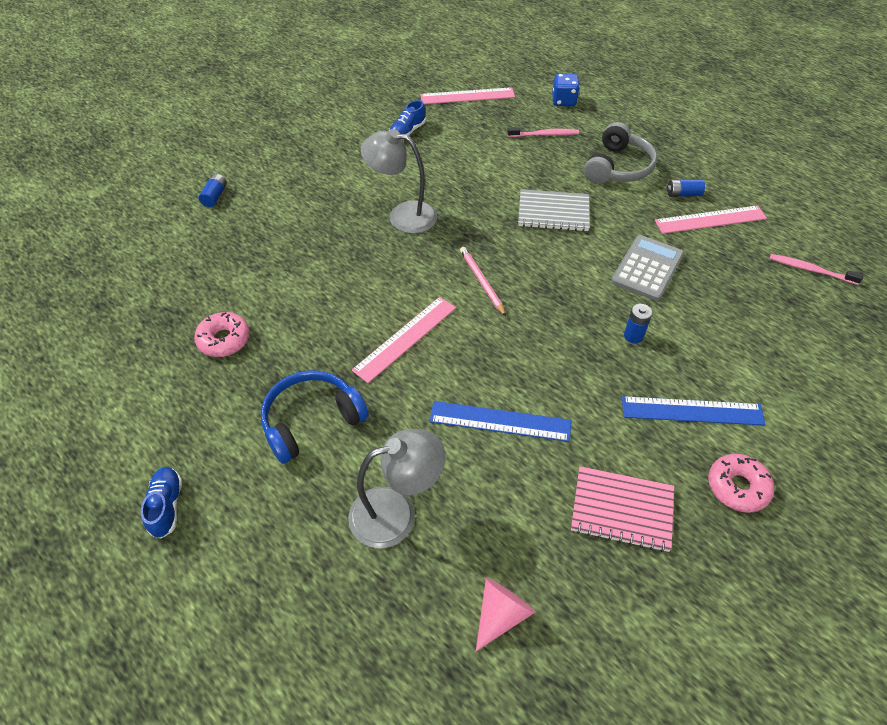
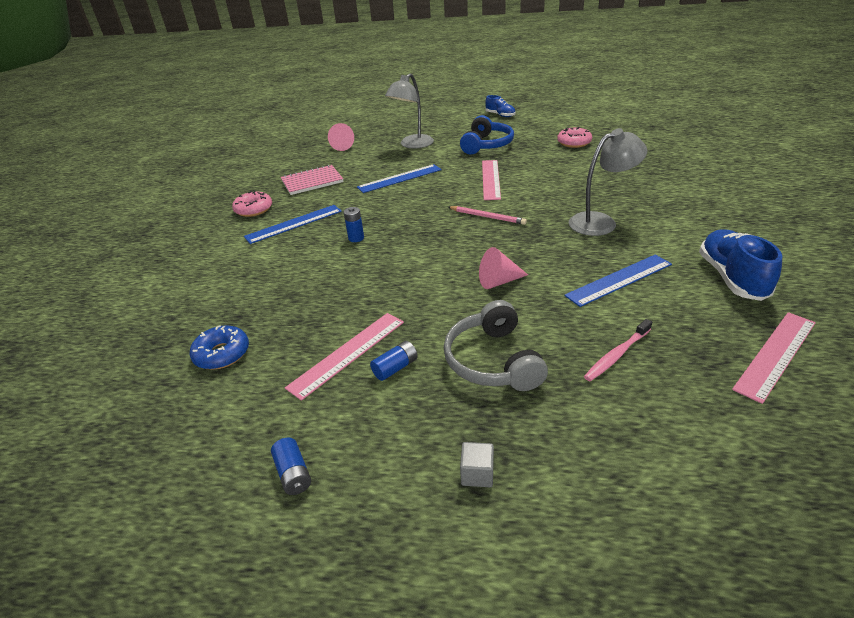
camera: 145 degrees right, 15 degrees down
blue battery [199,174,227,207] -> blue battery moved to [271,438,311,495]
blue shoe [389,100,426,136] -> blue shoe [699,230,782,301], size x1.69
grey notebook [518,189,590,232] -> pink cone [479,247,528,289]
blue dice [552,74,580,106] -> none
grey calculator [611,235,684,301] -> none
pink toothbrush [770,254,863,285] -> blue donut [190,325,249,370]
none -> grey cube [460,442,494,487]
none -> blue ruler [564,255,672,307]

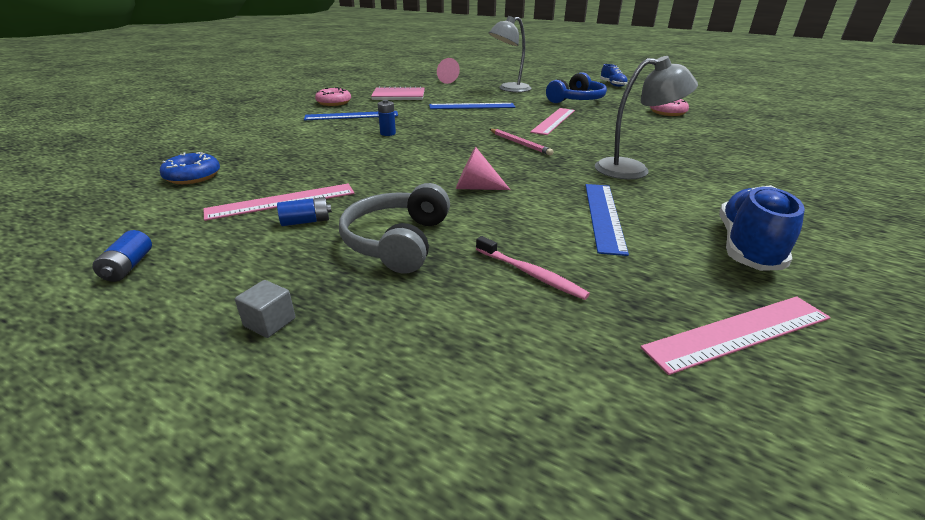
camera: 20 degrees right, 5 degrees down
blue ruler [564,255,672,307] -> blue ruler turned 75 degrees counterclockwise [585,184,629,256]
pink toothbrush [584,319,652,381] -> pink toothbrush turned 120 degrees counterclockwise [476,236,590,300]

